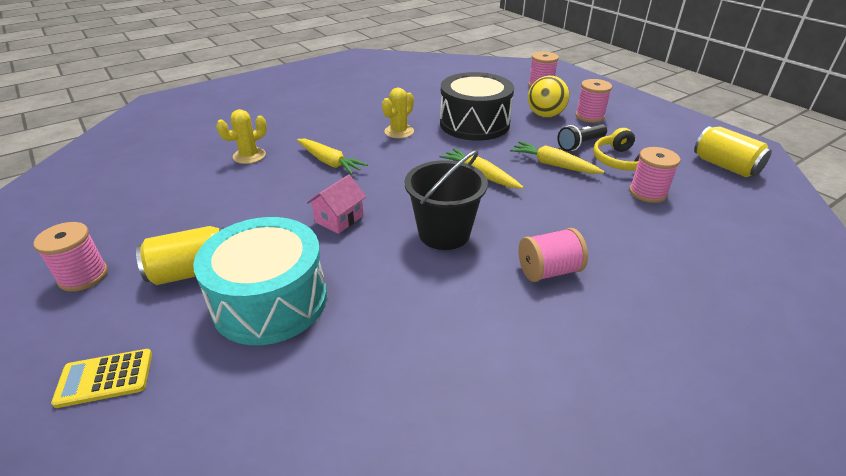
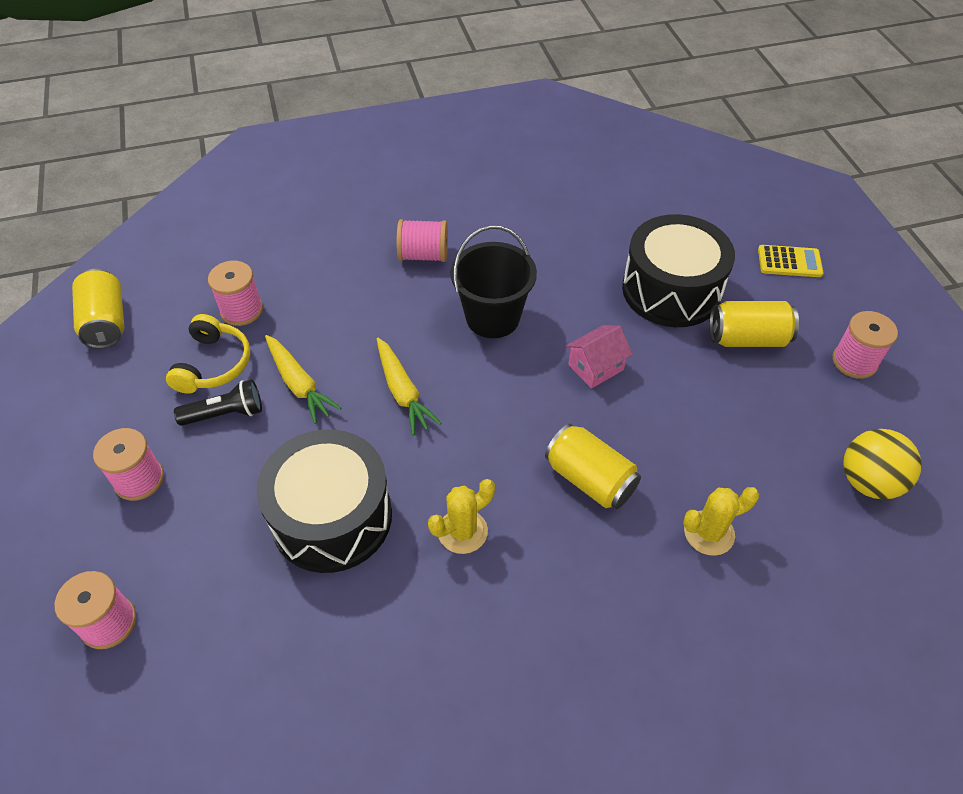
camera: 160 degrees left, 15 degrees up
turquoise drum [193,217,327,345] -> black drum [622,214,735,327]
yellow carrot [297,139,368,174] -> yellow can [545,424,641,509]
yellow ball [528,76,569,118] -> yellow ball moved to [843,429,922,499]

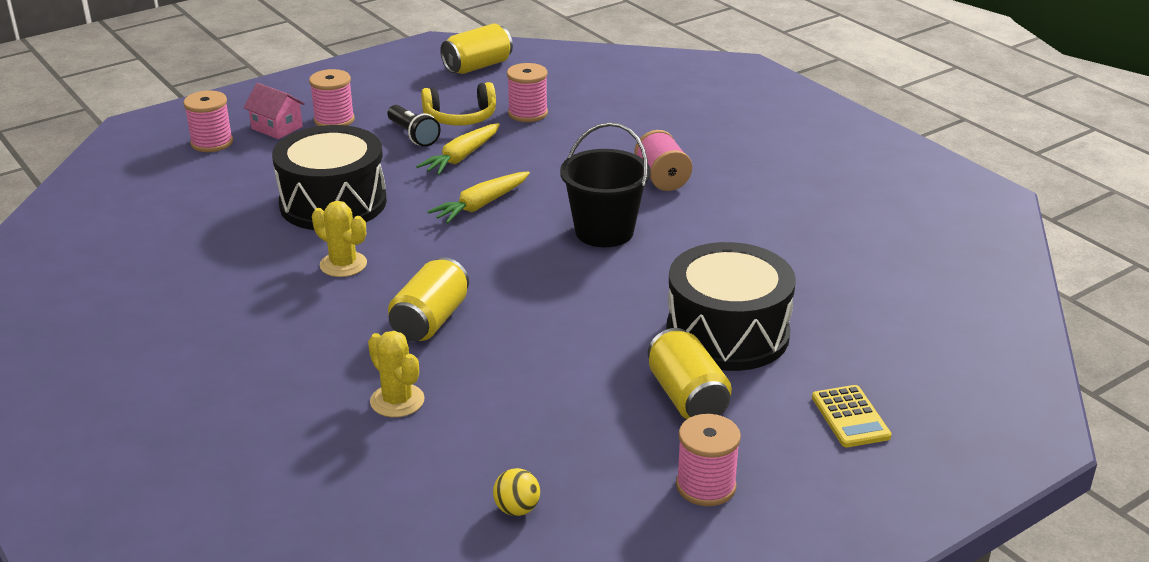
camera: 70 degrees right, 20 degrees down
pink house [566,325,633,389] -> pink house moved to [244,83,305,139]
yellow ball [843,429,922,499] -> yellow ball [493,468,540,516], size x0.55

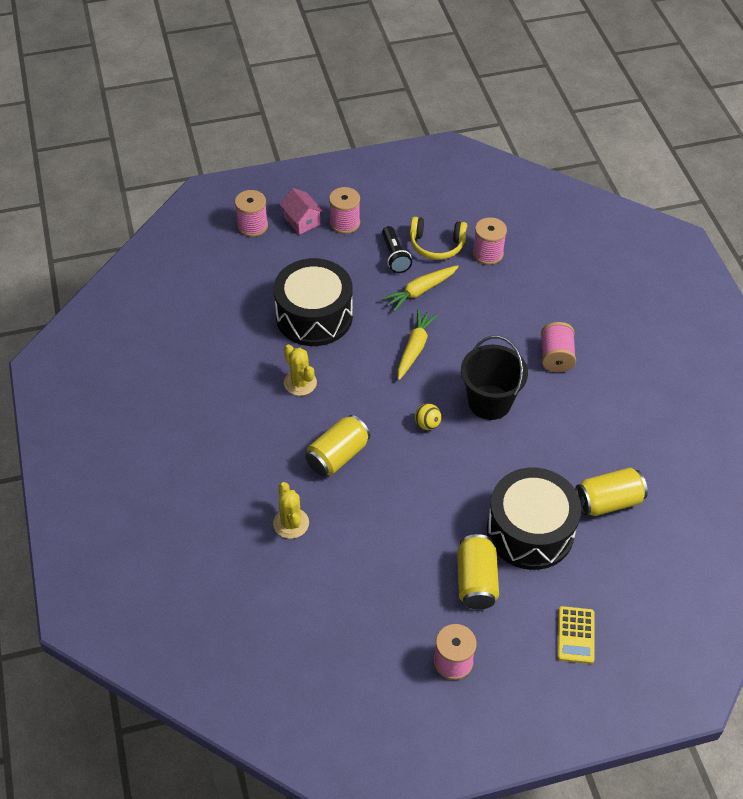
camera: 20 degrees right, 20 degrees up
yellow carrot [427,171,530,224] -> yellow carrot turned 135 degrees clockwise [398,309,438,380]
yellow can [440,23,513,74] -> yellow can moved to [575,468,648,516]
yellow ball [493,468,540,516] -> yellow ball moved to [415,404,442,430]

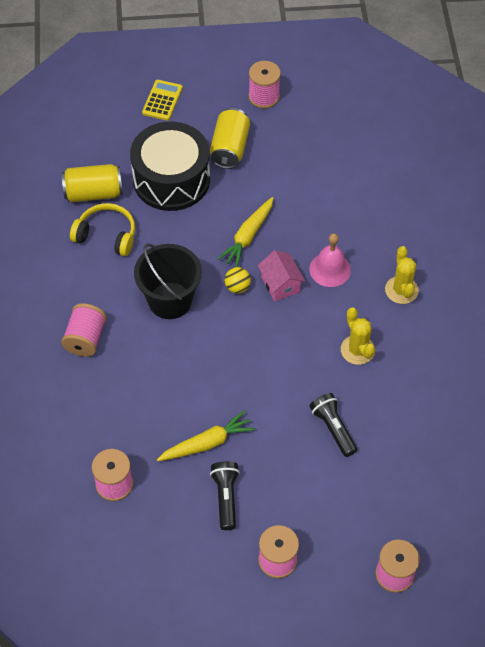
camera: 170 degrees left, 5 degrees up
black drum [273,258,353,346] -> black flashlight [309,393,357,457]
yellow cactus [273,482,309,539] -> yellow cactus moved to [385,246,419,304]
pink house [280,188,324,235] -> pink house moved to [258,250,305,302]
yellow can [305,415,370,476] -> pink bell [309,233,351,287]
yellow carrot [398,309,438,380] -> yellow carrot moved to [217,197,273,267]
yellow headphones [410,217,467,260] -> yellow headphones moved to [70,203,135,256]

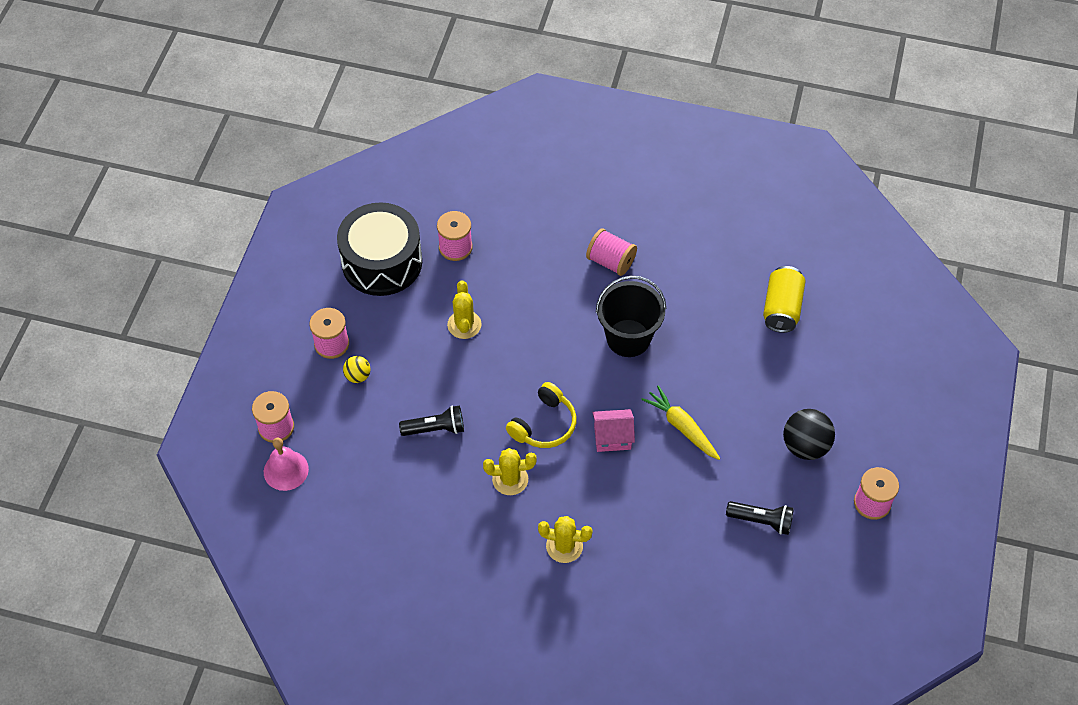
camera: 110 degrees right, 0 degrees up
yellow headphones [70,203,135,256] -> yellow headphones moved to [506,382,576,448]
black drum [130,122,210,211] -> black drum moved to [337,202,422,296]
yellow calculator [142,80,183,121] -> none
yellow carrot [157,410,255,461] -> yellow cactus [447,280,482,339]
yellow can [210,108,250,169] -> black ball [783,409,835,460]
black flashlight [210,461,240,530] -> black flashlight moved to [726,501,794,535]
yellow ball [225,267,251,294] -> yellow ball moved to [343,356,370,383]
pink bell [309,233,351,287] -> pink bell moved to [264,438,309,491]

